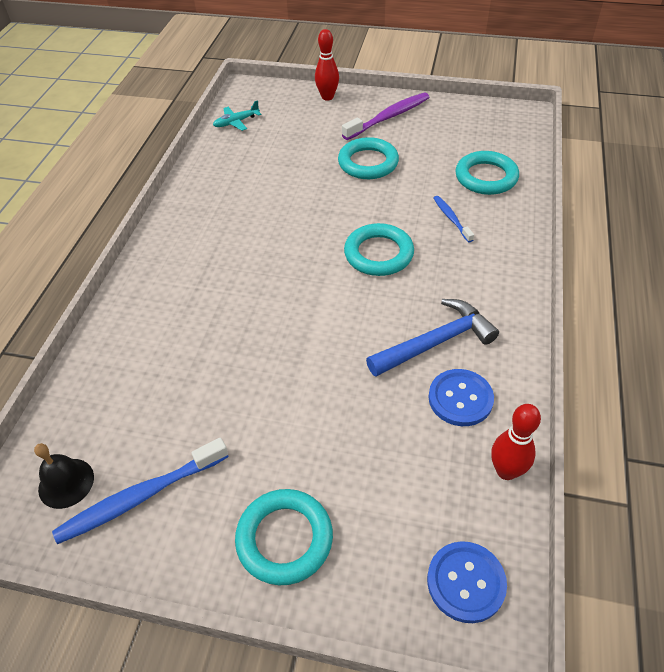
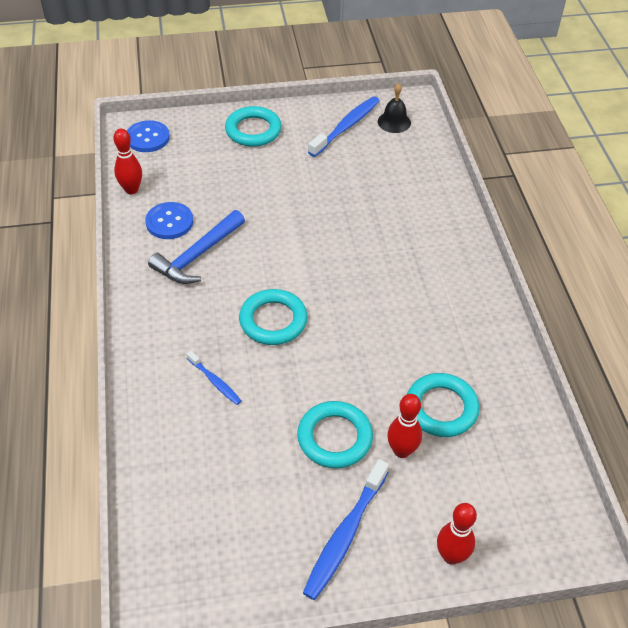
camera: 155 degrees right, 0 degrees up
turquoise plane [213,100,261,131] -> none
purple toothbrush [342,93,430,140] -> blue toothbrush [303,459,389,600]
turquoise ring [455,151,519,195] -> turquoise ring moved to [407,373,480,437]
none -> red bowling pin [387,394,422,458]

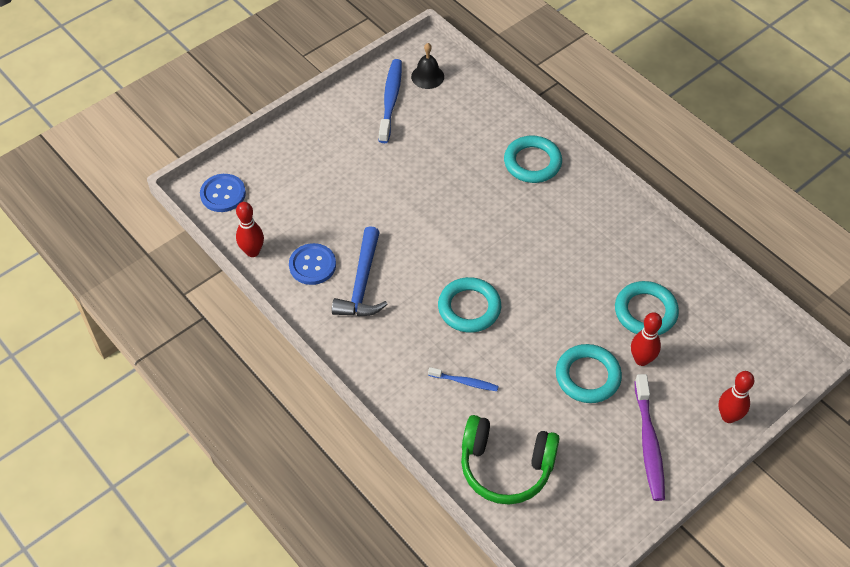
camera: 30 degrees left, 5 degrees up
turquoise ring [225,106,282,147] -> turquoise ring moved to [504,136,562,183]
blue toothbrush [303,459,389,600] -> purple toothbrush [634,374,665,501]
none -> green headphones [461,415,560,505]

